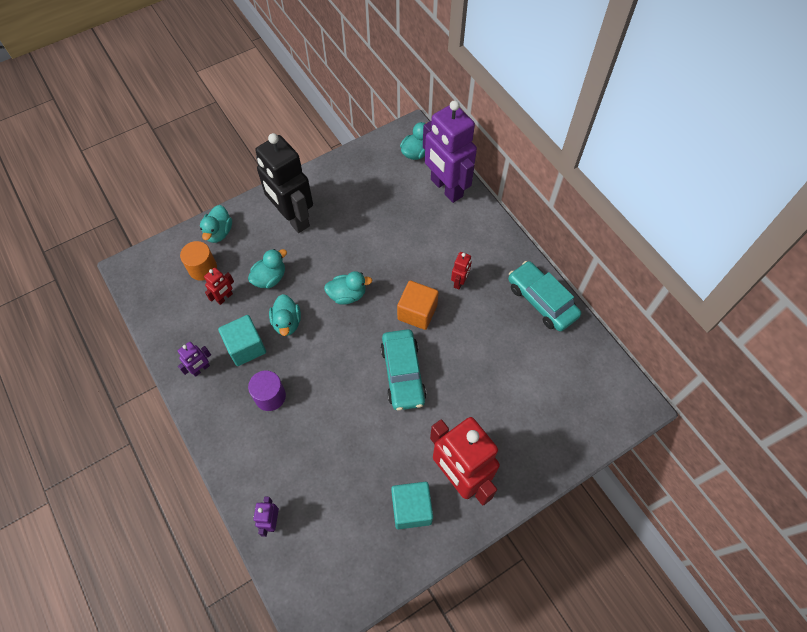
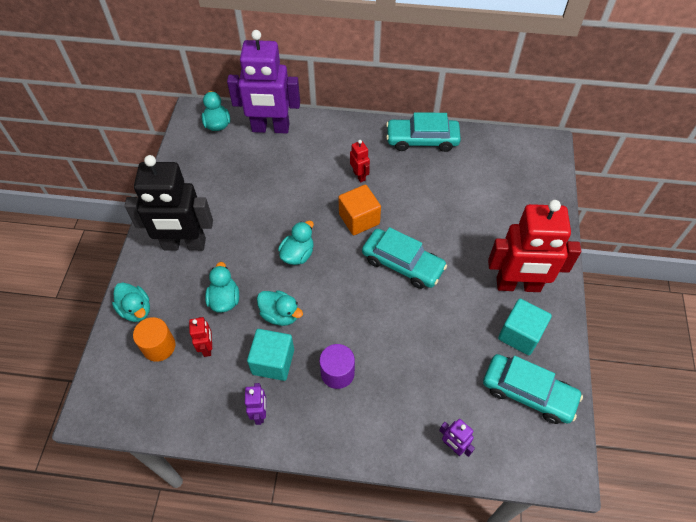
camera: 50 degrees left, 5 degrees down
none -> turquoise car [483,354,583,424]

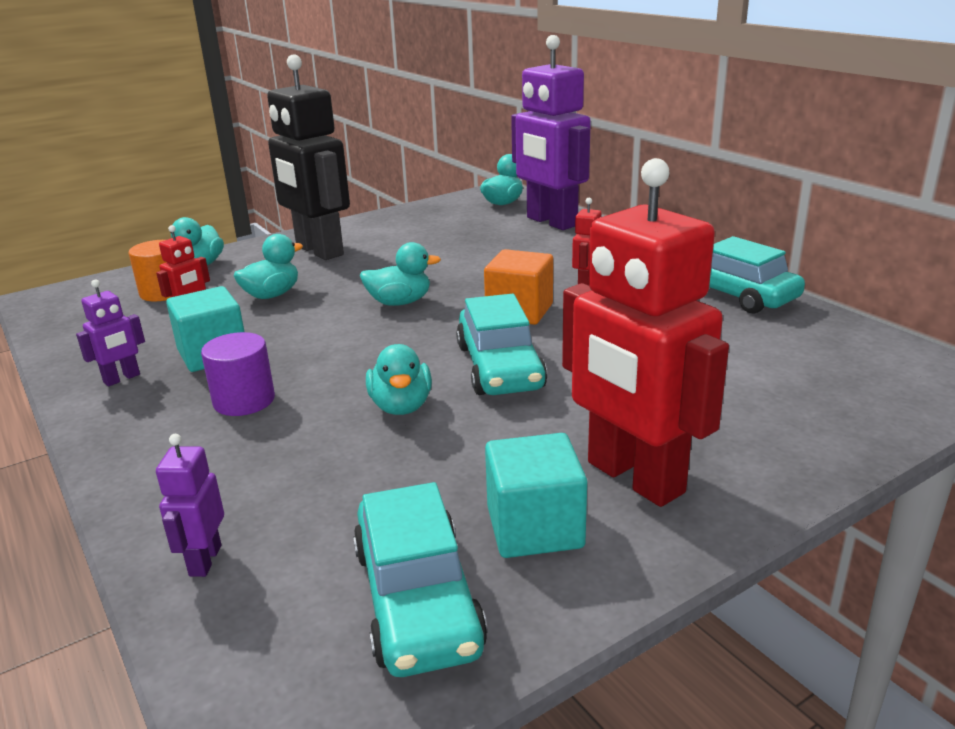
camera: 50 degrees right, 30 degrees down
turquoise duck [257,290,303,326] -> turquoise duck moved to [366,344,432,415]

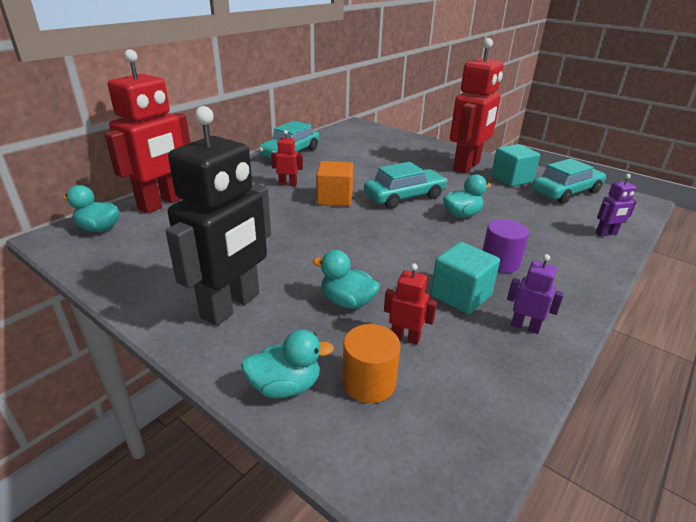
camera: 110 degrees left, 5 degrees up
turquoise duck [360,242,441,306] -> none
purple robot [511,35,591,230] -> red robot [104,49,190,214]

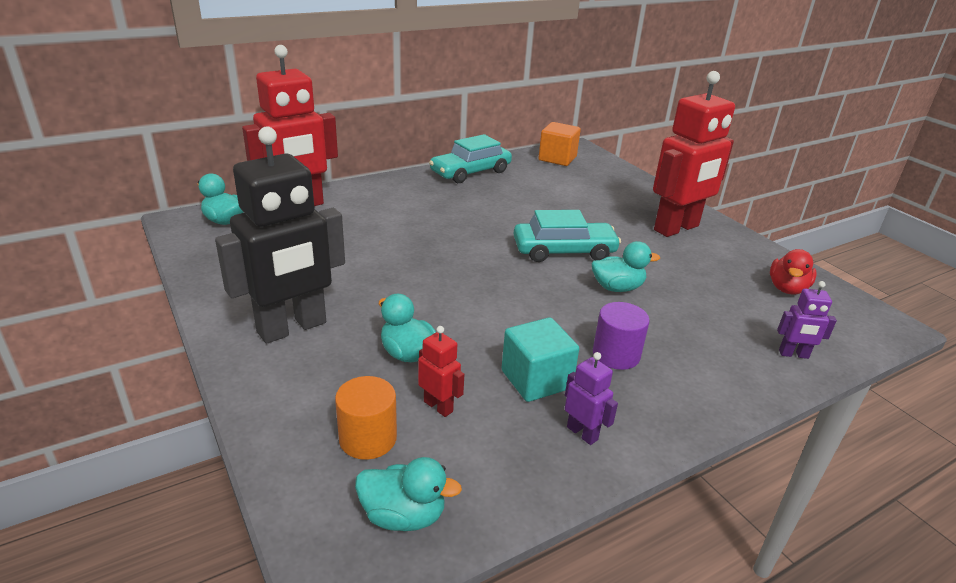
camera: 20 degrees right, 0 degrees up
turquoise duck [241,329,334,398] -> turquoise duck moved to [355,457,462,531]
red robot [271,130,303,186] -> none
orange cube [316,161,354,206] -> orange cube moved to [538,122,581,166]
turquoise cube [491,144,540,187] -> none
turquoise car [532,158,606,204] -> red duck [770,249,817,295]

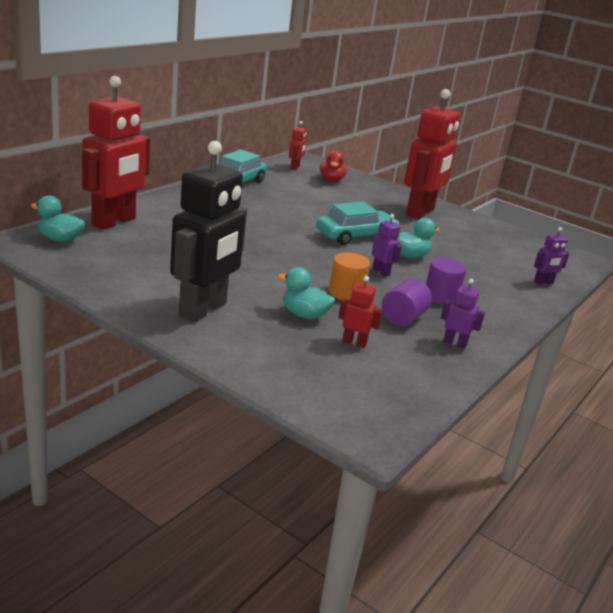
camera: 25 degrees left, 5 degrees down
orange cylinder [335,376,397,460] -> orange cylinder moved to [329,252,370,300]
turquoise duck [355,457,462,531] -> none
turquoise cube [502,317,579,402] -> purple cylinder [382,278,432,326]
orange cube [538,122,581,166] -> red robot [289,121,307,170]
red duck [770,249,817,295] -> red duck moved to [320,151,347,182]
none -> purple robot [372,214,402,277]

